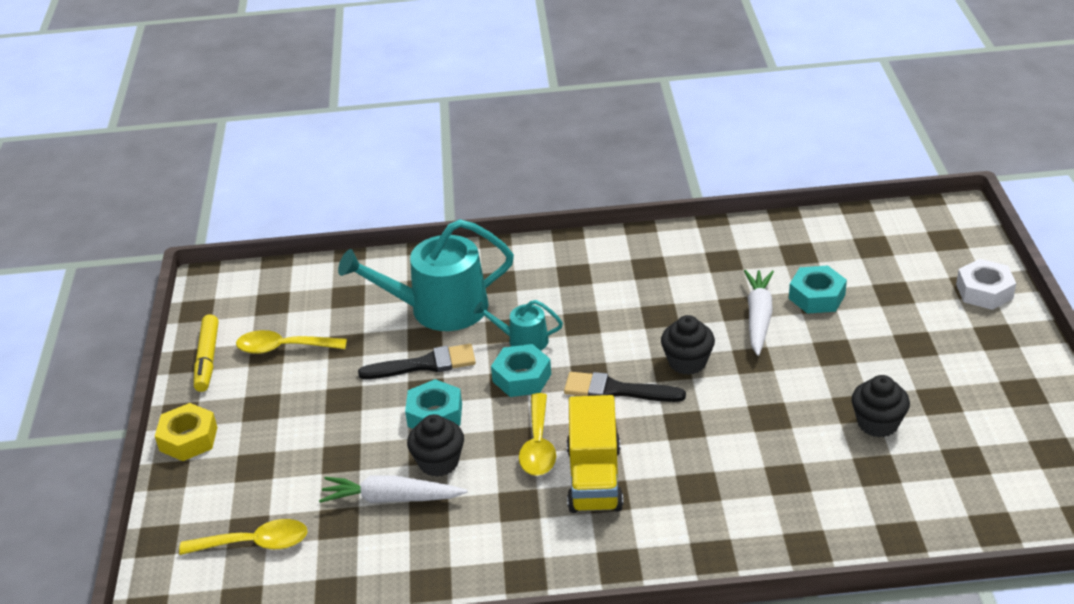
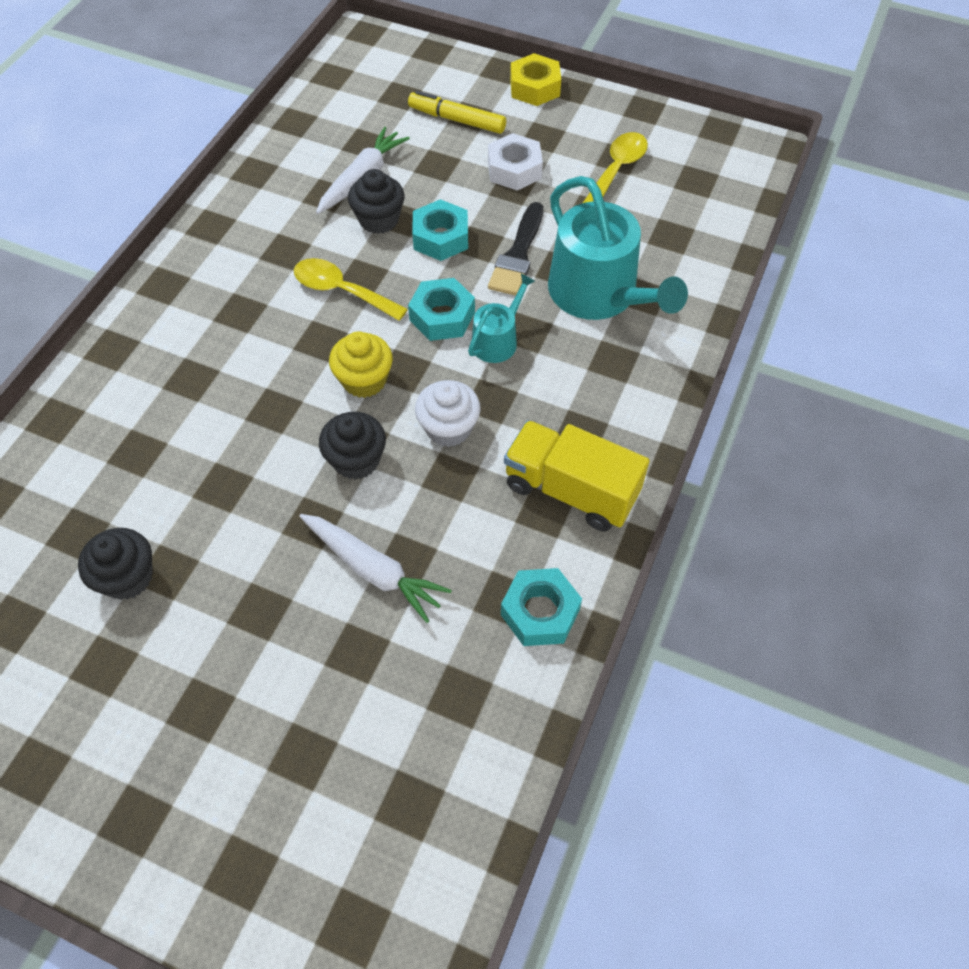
camera: 115 degrees right, 20 degrees up
yellow spoon [179,519,308,555] -> none
yellow marker [194,314,219,392] -> yellow marker moved to [408,91,506,134]
turquoise watering can [338,219,514,331] -> turquoise watering can turned 135 degrees clockwise [548,176,688,320]
black brush [564,372,686,402] -> yellow cupcake [329,332,393,398]
yellow truck [567,395,623,513] -> yellow truck moved to [504,420,650,531]
turquoise nut [789,266,847,314] -> turquoise nut moved to [501,568,582,646]
white nut [956,259,1016,310] -> white nut moved to [488,133,543,191]
none -> white cupcake [415,380,481,447]

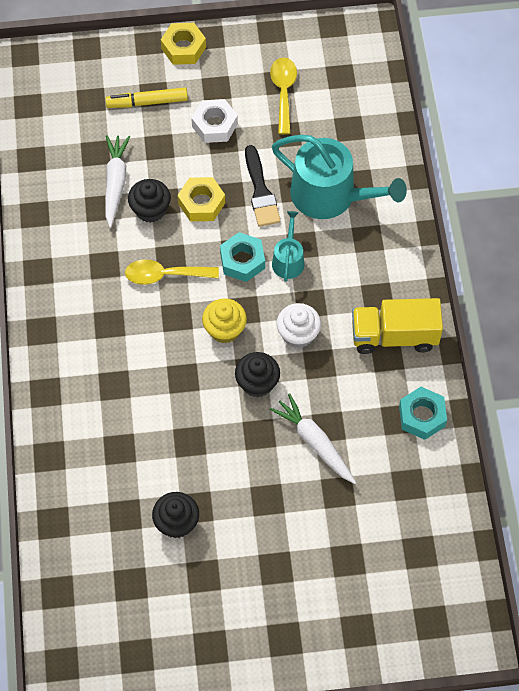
camera: 30 degrees left, 5 degrees up
white carrot [299,514,452,623] -> white carrot turned 135 degrees counterclockwise [270,393,356,484]
turquoise nut [412,199,468,261] -> yellow nut [177,177,225,221]

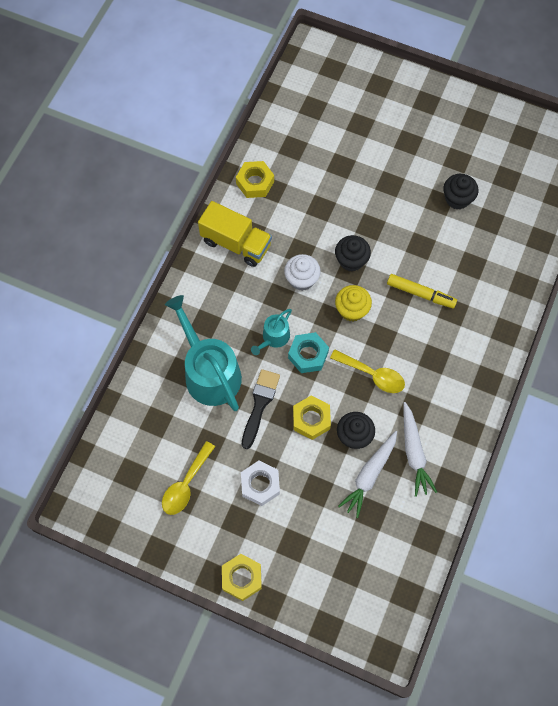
camera: 150 degrees left, 5 degrees up
yellow marker [105,88,188,108] -> yellow marker moved to [387,274,457,308]
white carrot [270,393,356,484] -> white carrot moved to [403,402,437,497]
turquoise nut [399,387,447,440] -> yellow nut [236,161,274,198]

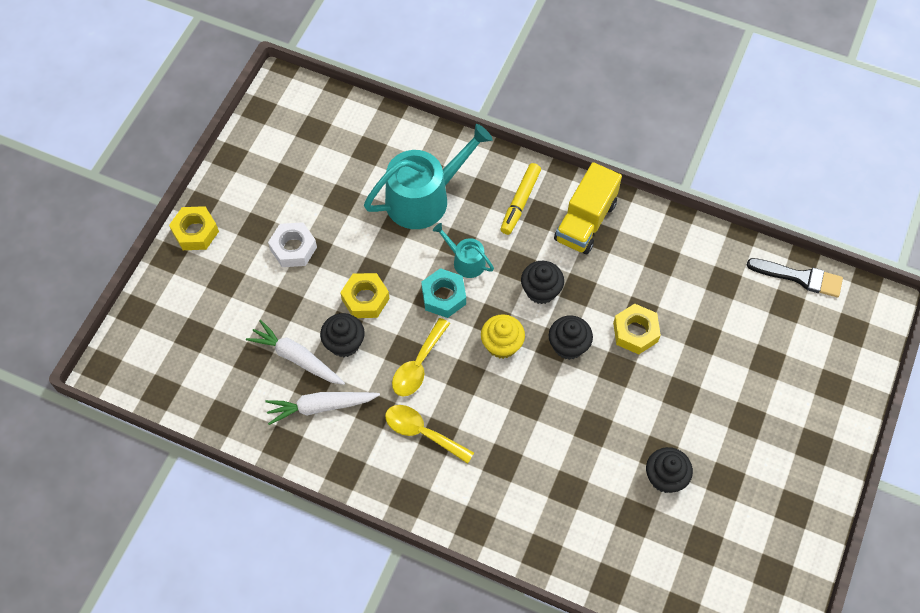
camera: 90 degrees right, 5 degrees down
yellow spoon [162,441,215,515] -> yellow spoon moved to [385,405,474,464]
yellow nut [236,161,274,198] -> yellow nut moved to [613,304,661,354]
black brush [242,369,280,449] -> black brush moved to [747,258,843,297]
white cupcake [284,254,321,291] -> black cupcake [521,261,564,304]
yellow marker [387,274,457,308] -> yellow marker moved to [500,163,541,235]

